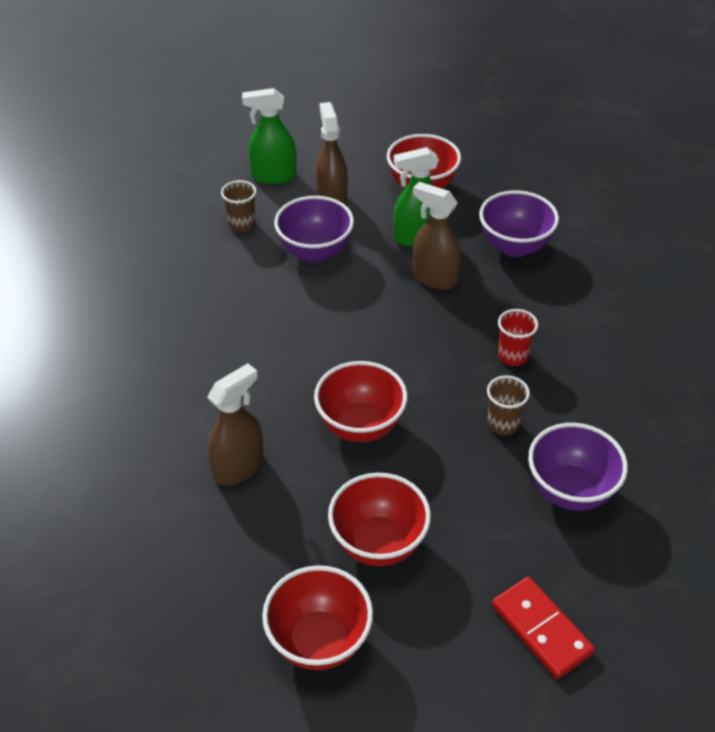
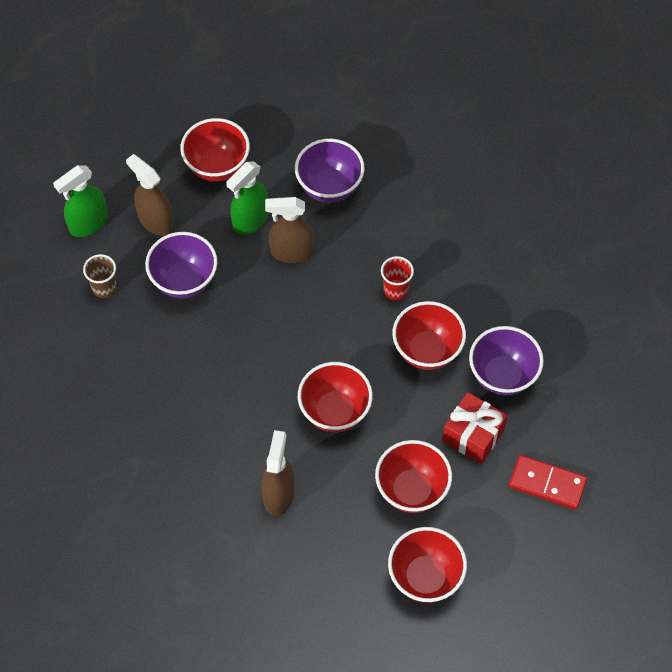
camera: 35 degrees left, 15 degrees up
brown cup [487,375,530,435] -> red bowl [392,301,466,370]
none -> red gift [442,392,507,464]

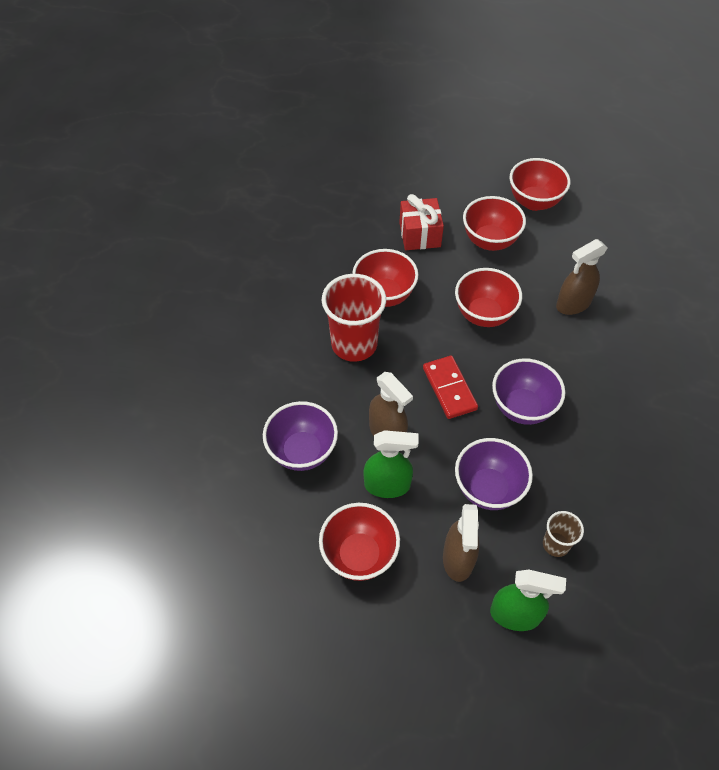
camera: 130 degrees left, 5 degrees down
red cup [381,256,414,300] -> red cup [322,274,386,362], size x1.97
purple bowl [469,326,544,395] -> purple bowl moved to [492,358,565,425]
red domino [509,455,587,509] -> red domino moved to [423,356,478,419]

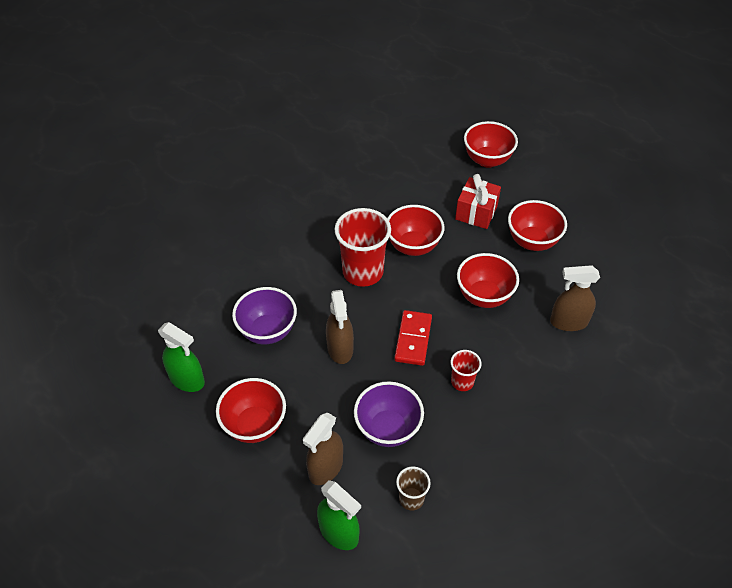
camera: 30 degrees right, 5 degrees down
green spray bottle [363,430,418,498] -> green spray bottle moved to [158,322,205,392]
purple bowl [492,358,565,425] -> red cup [451,350,482,391]
red bowl [510,158,571,211] -> red bowl moved to [464,121,518,168]

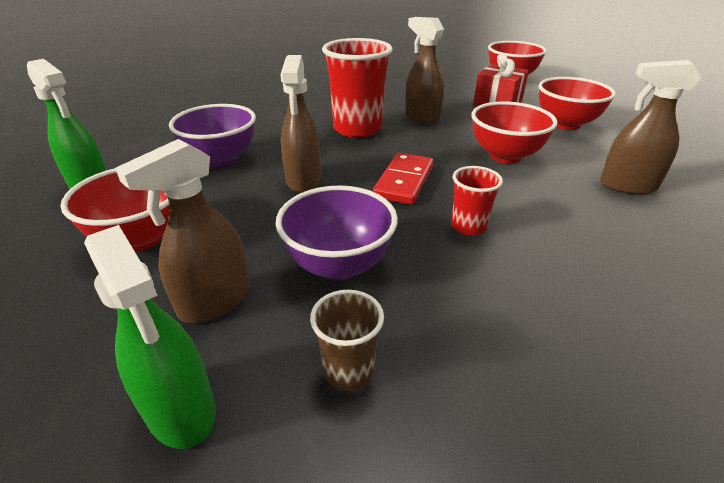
camera: 10 degrees right, 15 degrees down
red bowl [387,205,444,256] -> brown spray bottle [405,17,444,124]

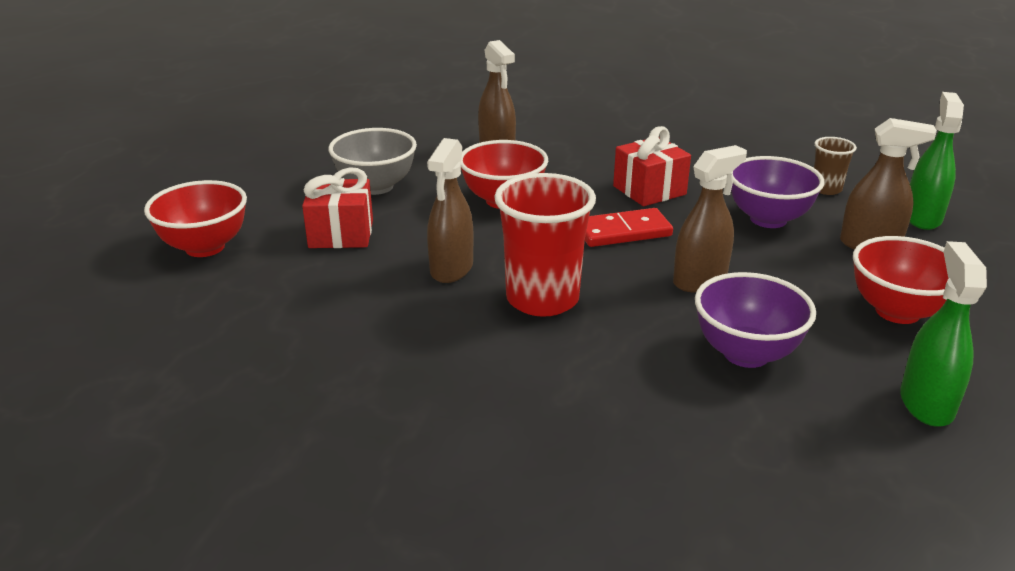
camera: 125 degrees left, 5 degrees down
red cup [451,166,503,236] -> red gift [613,126,691,206]
red bowl [538,77,616,130] -> grey bowl [329,128,417,195]

